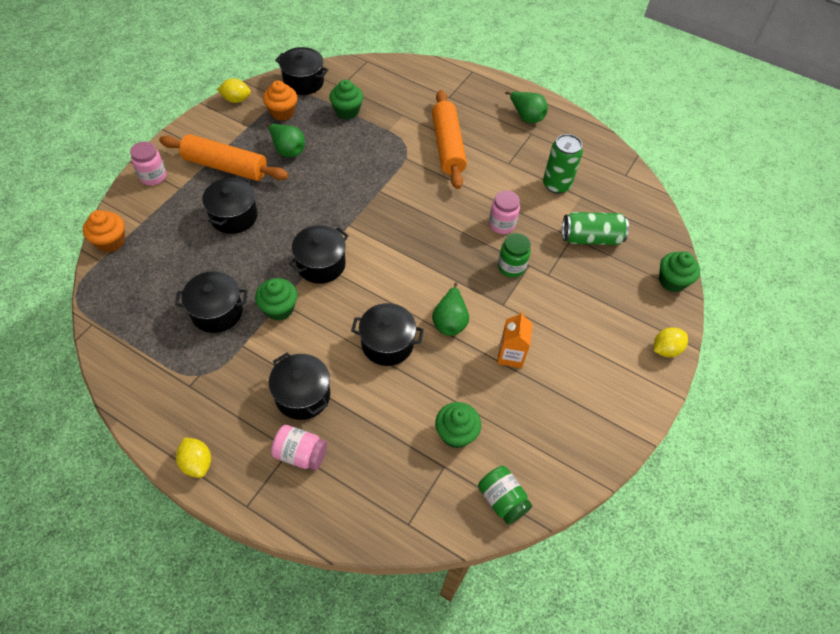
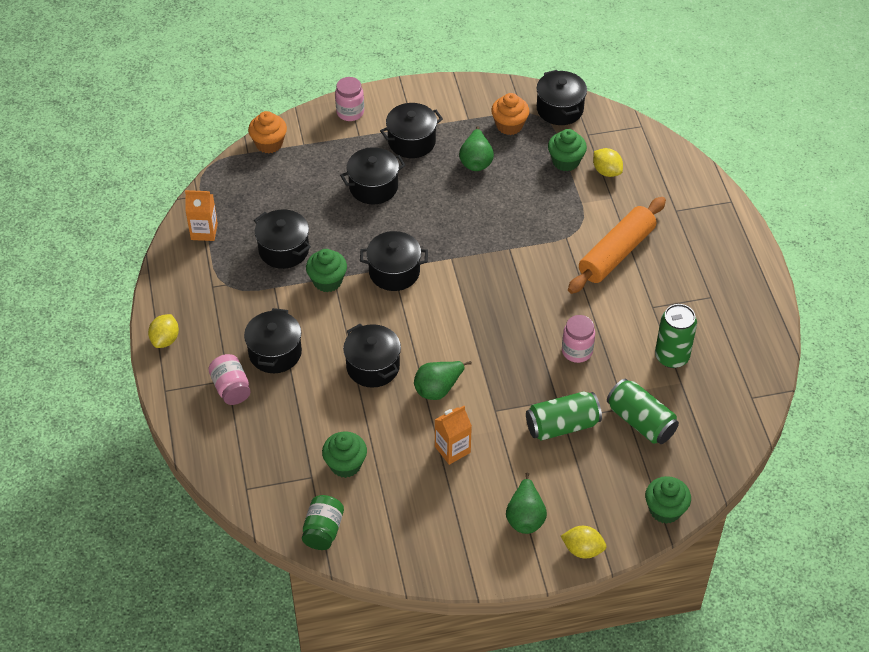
camera: 50 degrees right, 5 degrees down
orange rolling pin [159,134,289,181] -> black pot [380,103,443,158]
yellow lemon [217,78,251,103] -> yellow lemon moved to [593,148,623,177]
green jar [498,233,531,278] -> none
green pear [505,91,548,123] -> green pear moved to [506,473,547,534]
none -> orange carton [185,190,218,241]
none -> green can [526,392,602,441]

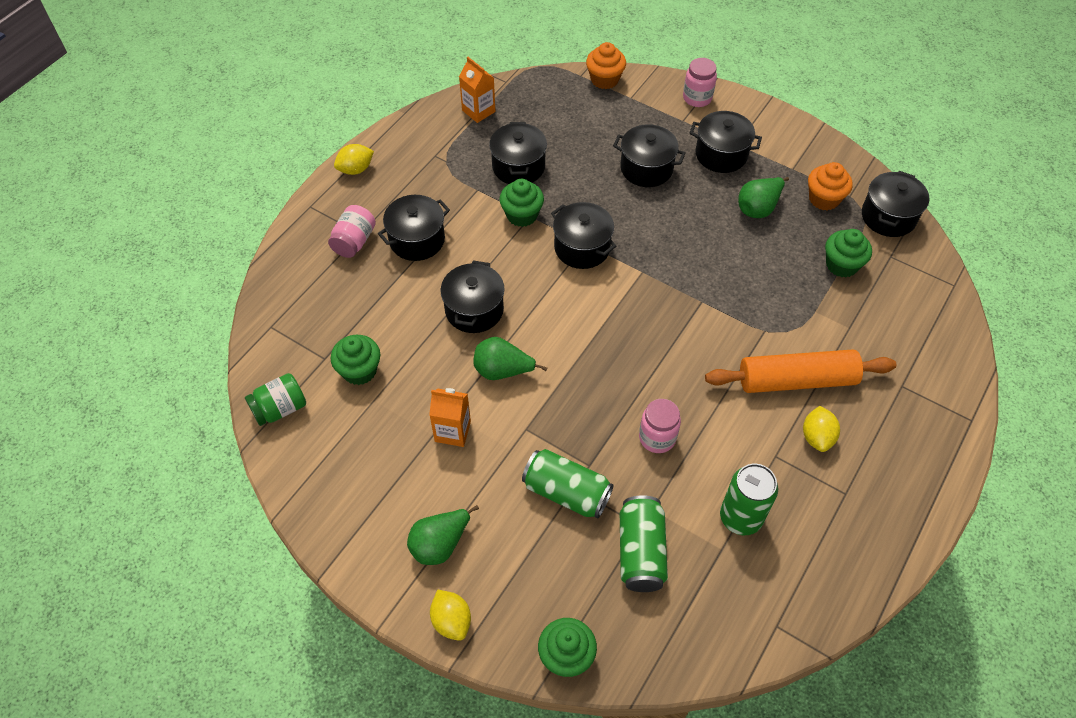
camera: 45 degrees right, 5 degrees up
yellow lemon [593,148,623,177] -> yellow lemon moved to [803,406,840,452]

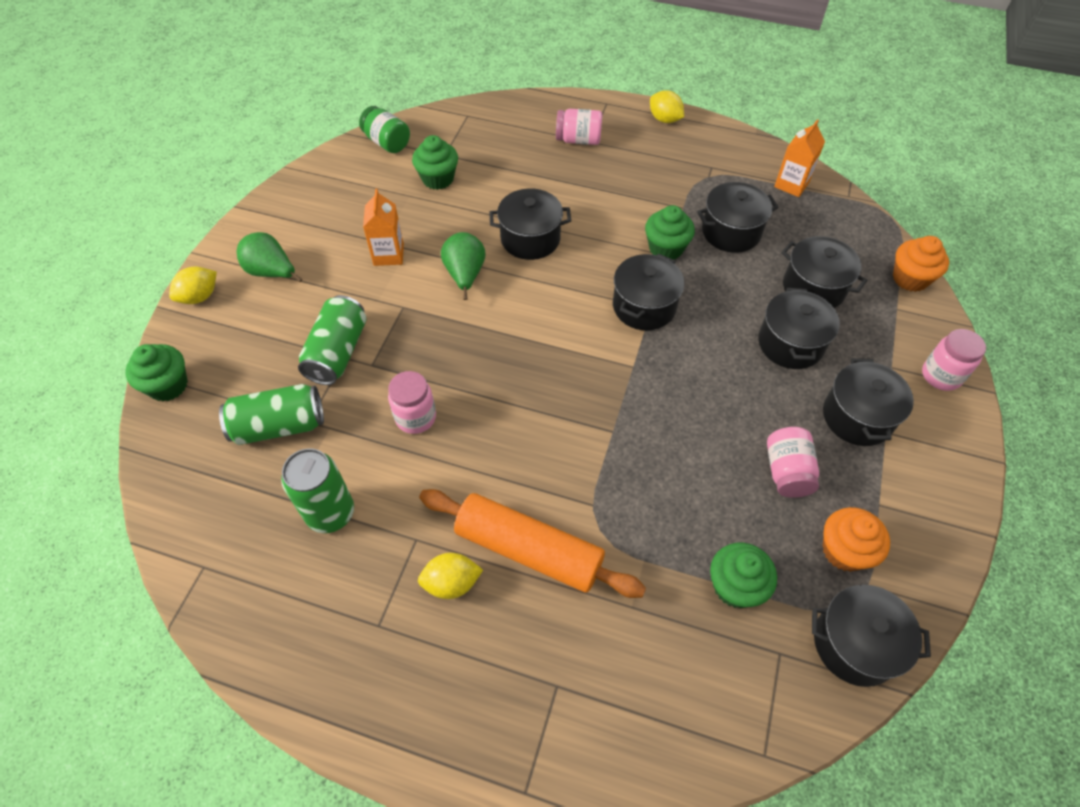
camera: 75 degrees right, 0 degrees up
black pot [378,195,450,261] -> black pot moved to [781,236,868,308]
orange rolling pin [705,349,896,393] -> orange rolling pin turned 45 degrees counterclockwise [419,489,646,598]
green pear [738,177,789,218] -> pink jar [767,427,819,498]

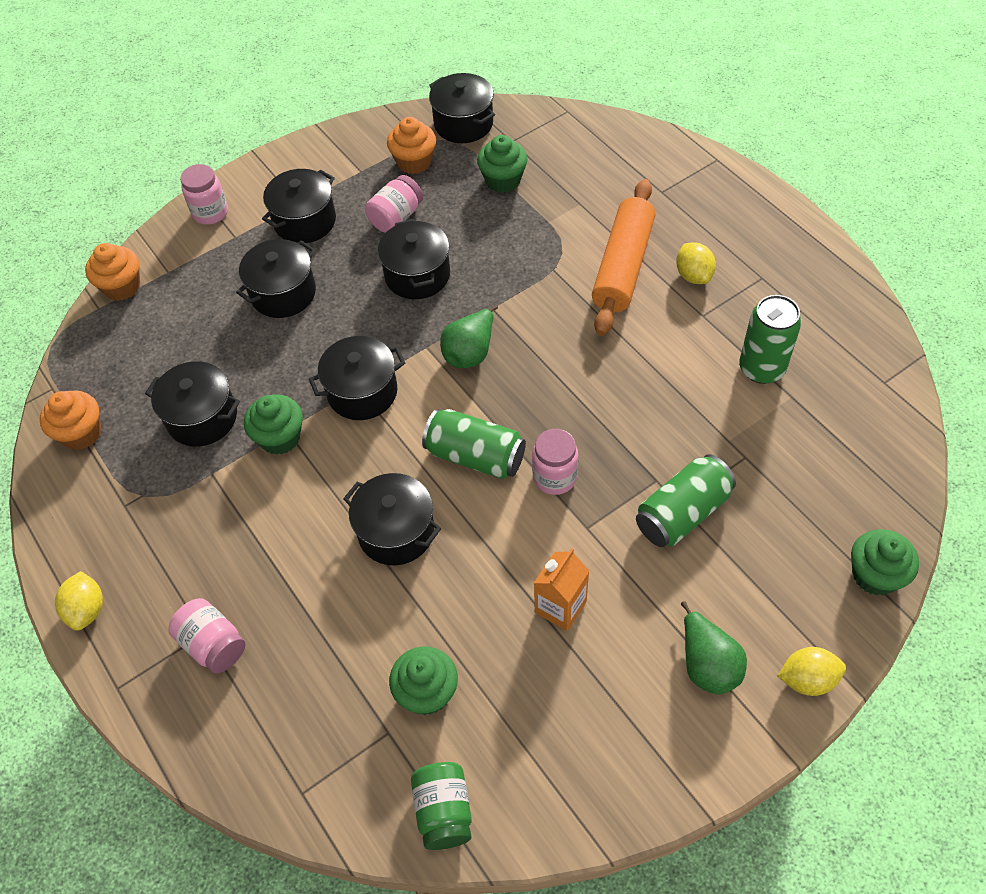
camera: 140 degrees left, 0 degrees up
green can [219,384,324,445] -> green can moved to [422,409,526,479]
pink jar [388,371,436,434] -> pink jar moved to [532,429,578,495]
yellow lemon [418,553,483,599] -> yellow lemon turned 45 degrees clockwise [676,242,716,284]
orange rolling pin [419,489,646,598] -> orange rolling pin turned 45 degrees clockwise [592,179,655,336]
green pear [441,232,485,300] -> green pear moved to [440,305,498,368]
orange carton [774,119,825,197] -> orange cupcake [40,390,101,450]
black pot [781,236,868,308] -> black pot moved to [378,219,450,299]

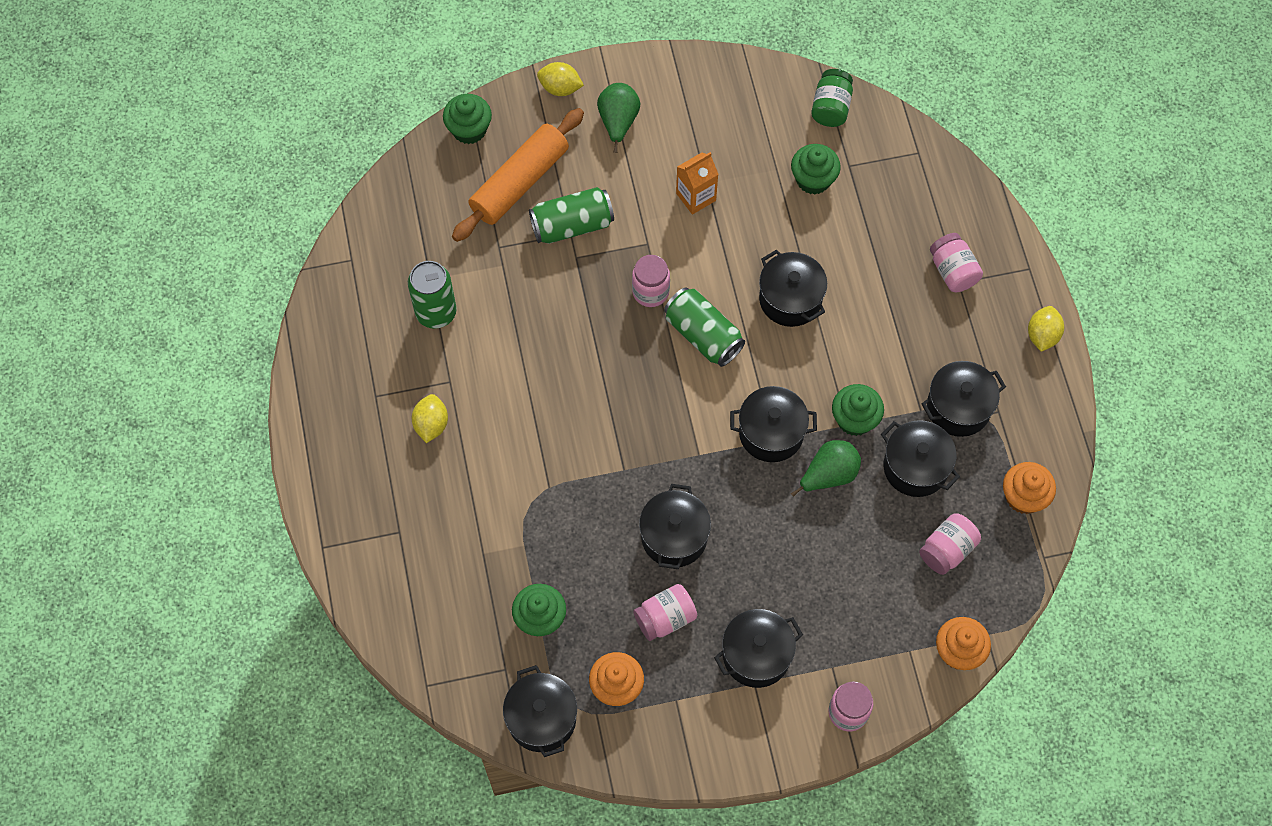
camera: 160 degrees left, 10 degrees up
black pot [236,239,316,318] -> black pot moved to [922,361,1006,437]
green pear [440,305,498,368] -> green pear moved to [791,440,861,497]
orange rolling pin [592,179,655,336] -> orange rolling pin moved to [452,108,584,242]
none -> pink jar [919,513,981,575]

